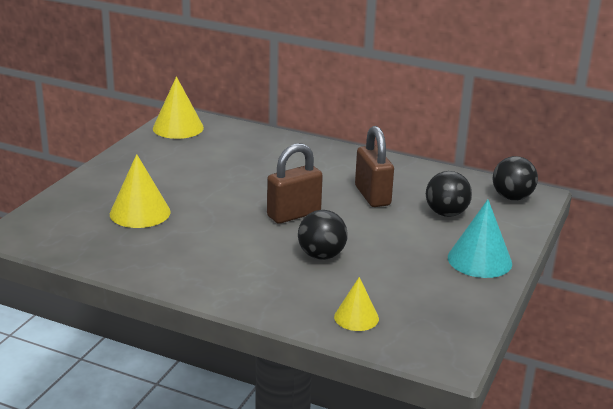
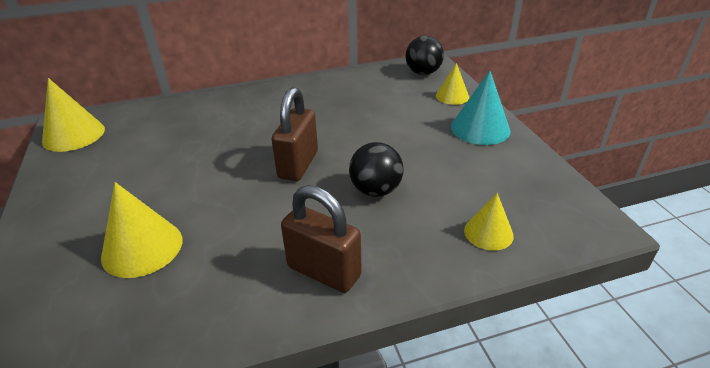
camera: 40 degrees left, 10 degrees up
brown padlock [355,126,394,207] -> brown padlock moved to [281,185,362,293]
black ball [426,171,472,217] -> none
none -> yellow cone [436,63,469,105]

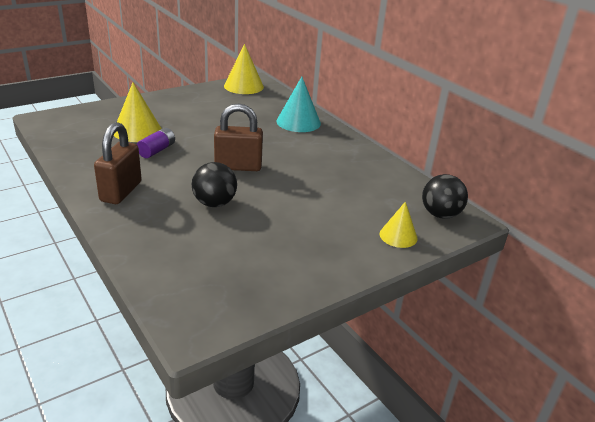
camera: 70 degrees right, 5 degrees down
turquoise cone [451,71,511,145] -> turquoise cone moved to [276,77,321,132]
yellow cone [464,193,514,251] -> none
none -> purple battery [137,128,175,158]

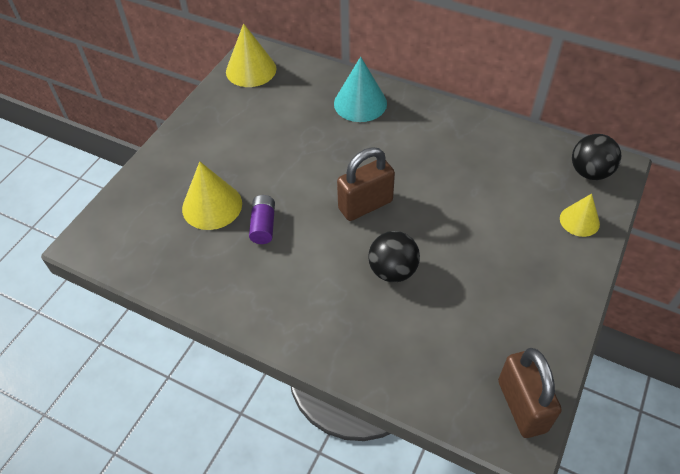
camera: 25 degrees left, 20 degrees up
brown padlock [94,122,142,204] -> brown padlock moved to [498,348,562,438]

